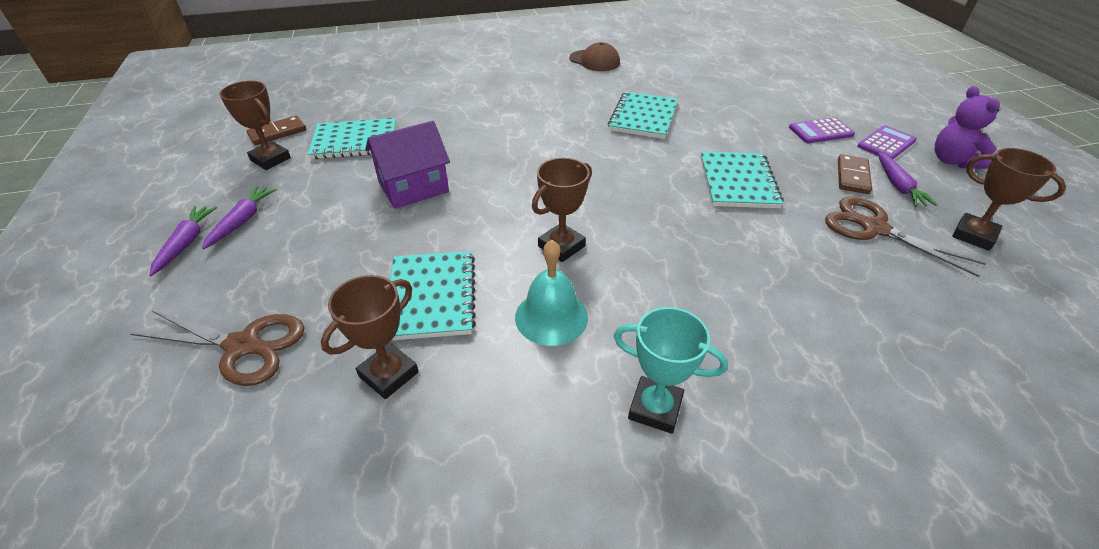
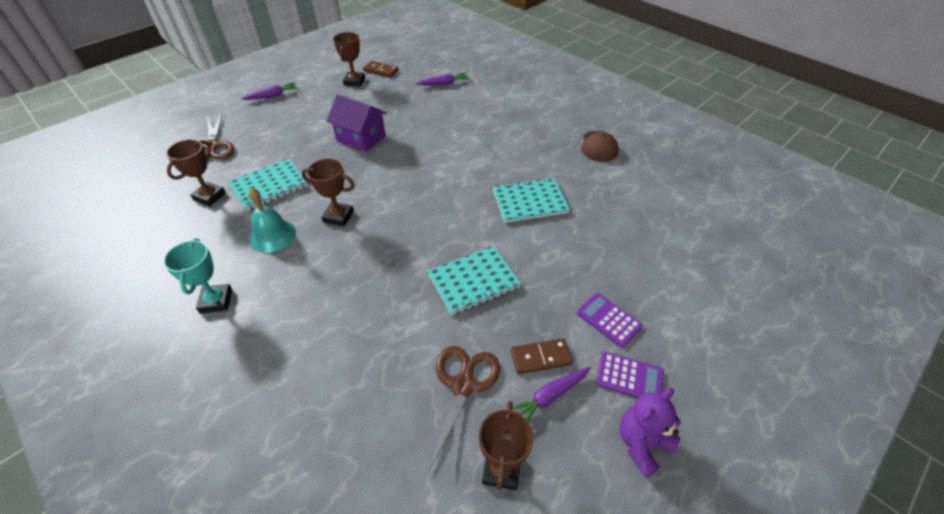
camera: 60 degrees right, 5 degrees up
purple carrot [202,186,277,249] -> purple carrot moved to [416,73,469,85]
turquoise notebook [308,118,396,159] -> none
brown trophy [321,275,419,399] -> brown trophy turned 75 degrees counterclockwise [166,139,226,206]

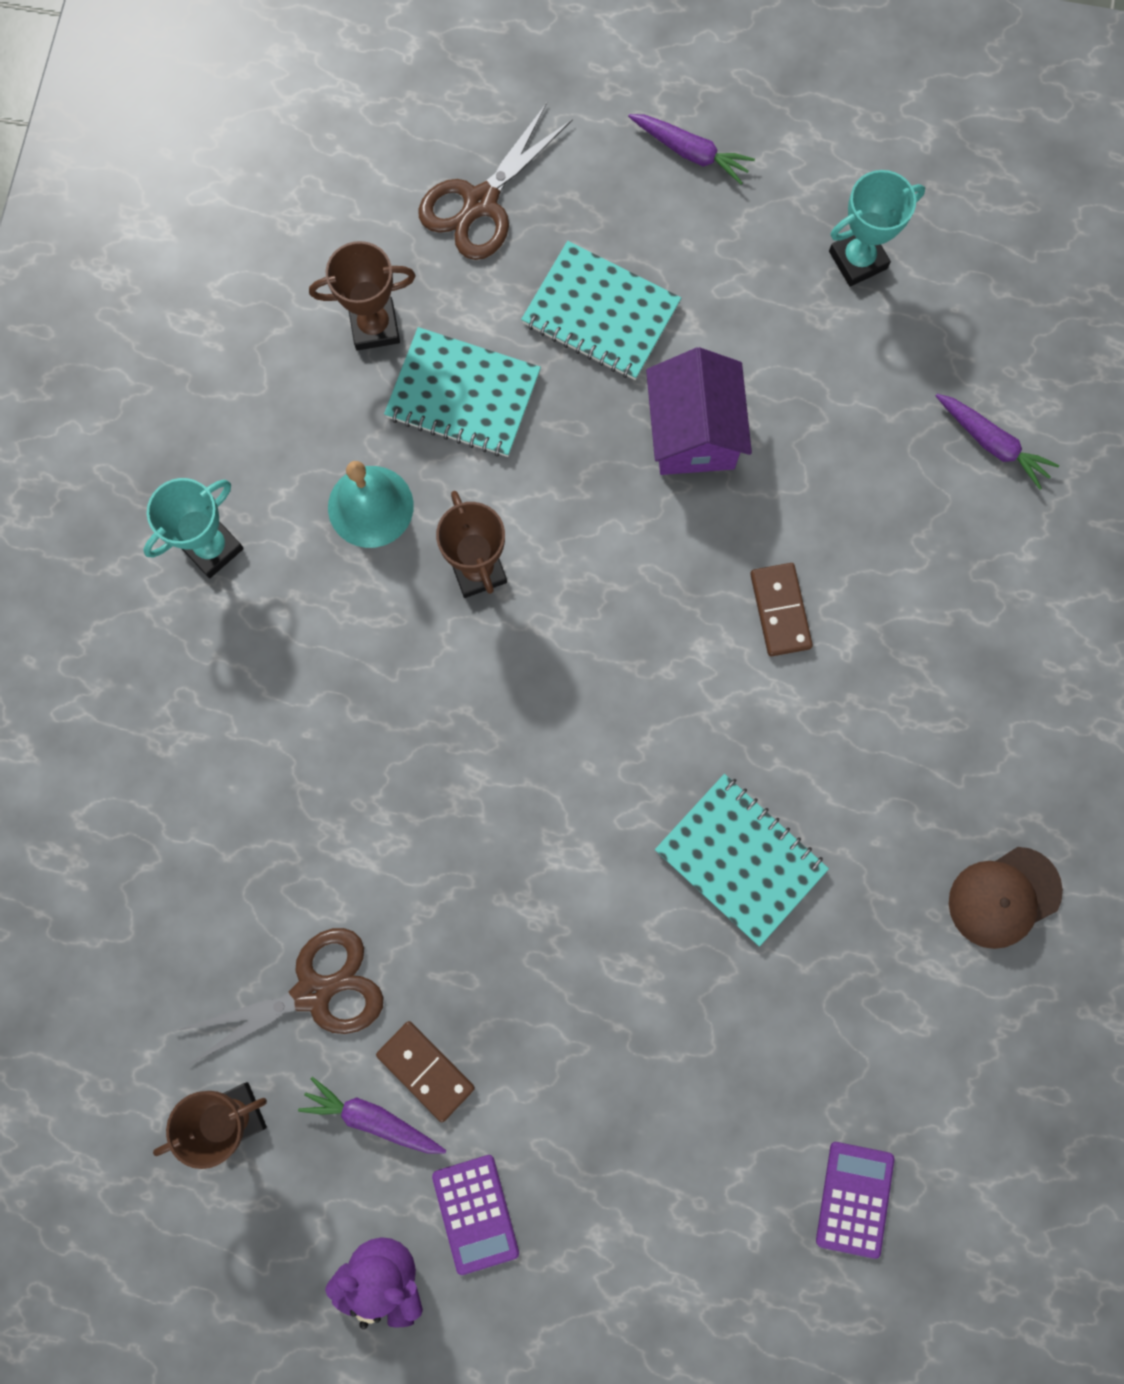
camera: 55 degrees right, 30 degrees up
brown trophy [333,32,365,87] -> turquoise trophy [829,170,925,287]
brown domino [363,61,399,78] -> brown domino moved to [750,563,813,656]
turquoise notebook [427,246,521,315] -> turquoise notebook moved to [521,241,681,380]
purple calculator [577,293,643,348] -> purple calculator moved to [816,1142,895,1259]

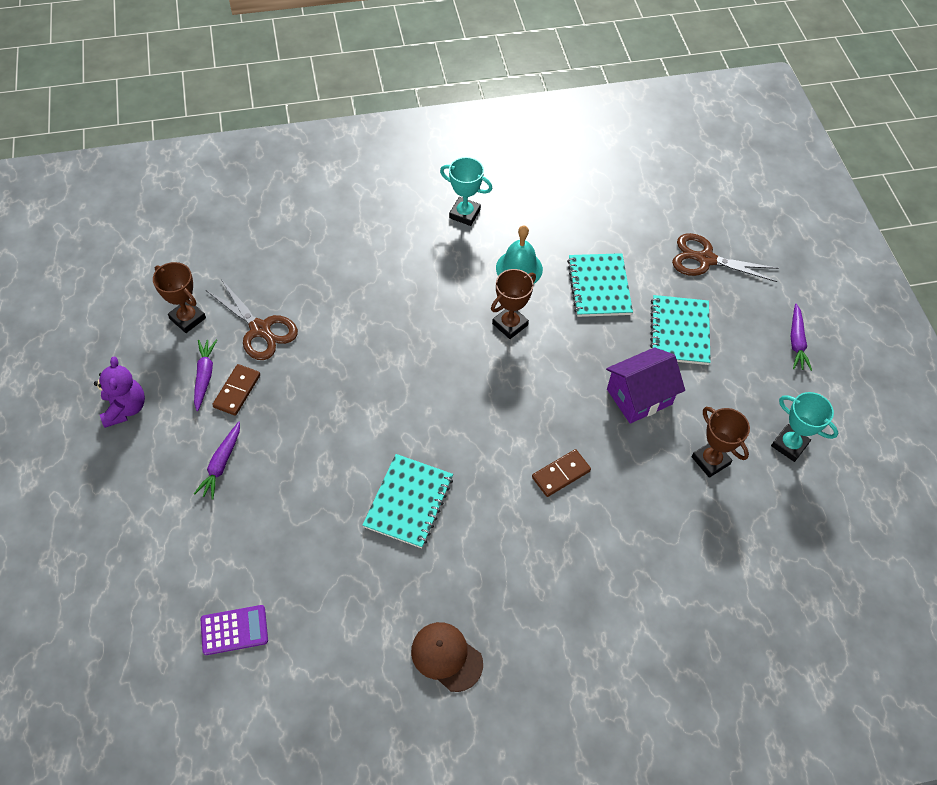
camera: 65 degrees right, 20 degrees down
brown trophy [309,241,416,351] -> brown trophy moved to [692,407,750,478]
purple calculator [432,1155,519,1275] -> none
purple carrot [936,394,1059,490] -> purple carrot moved to [194,422,240,500]

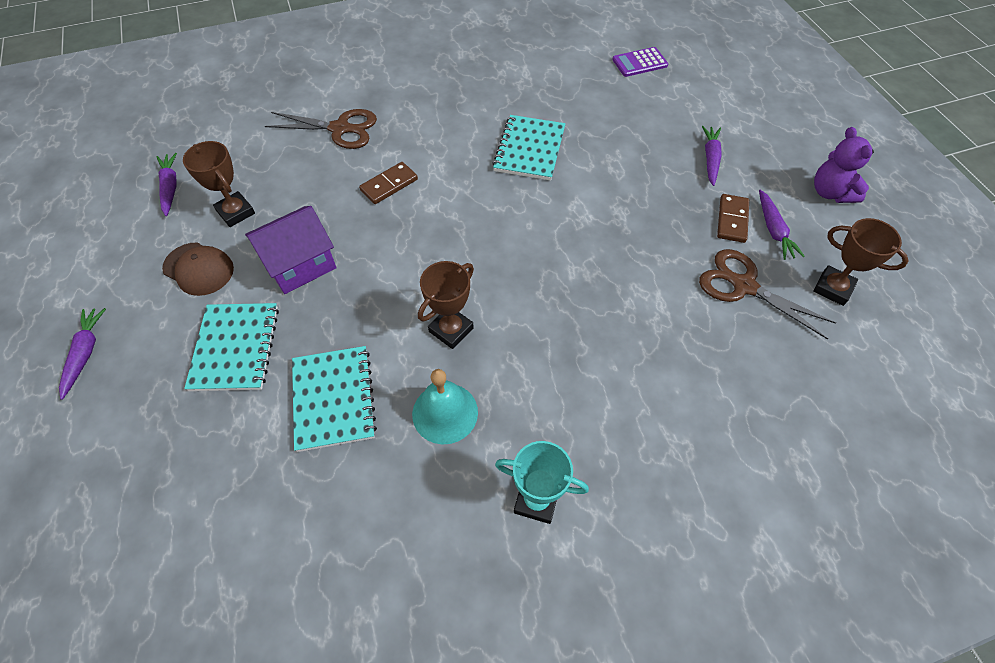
camera: 175 degrees right, 0 degrees up
brown cap [411,622,483,692] -> brown cap moved to [162,242,234,296]
brown scissors [672,233,779,282] -> brown scissors moved to [265,109,377,149]
turquoise trophy [771,392,838,462] -> none
none -> purple carrot [157,153,177,216]

